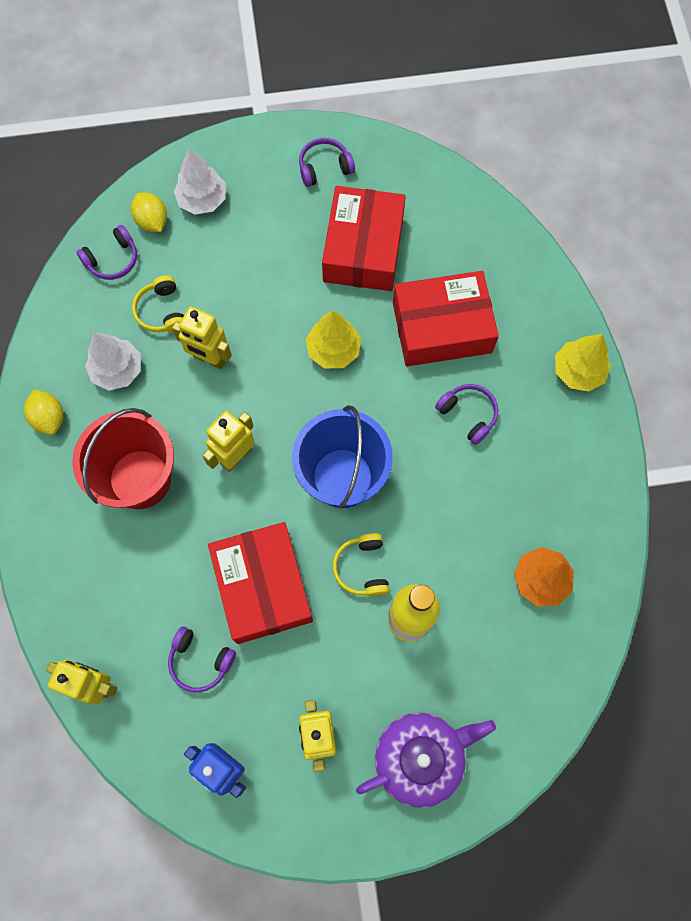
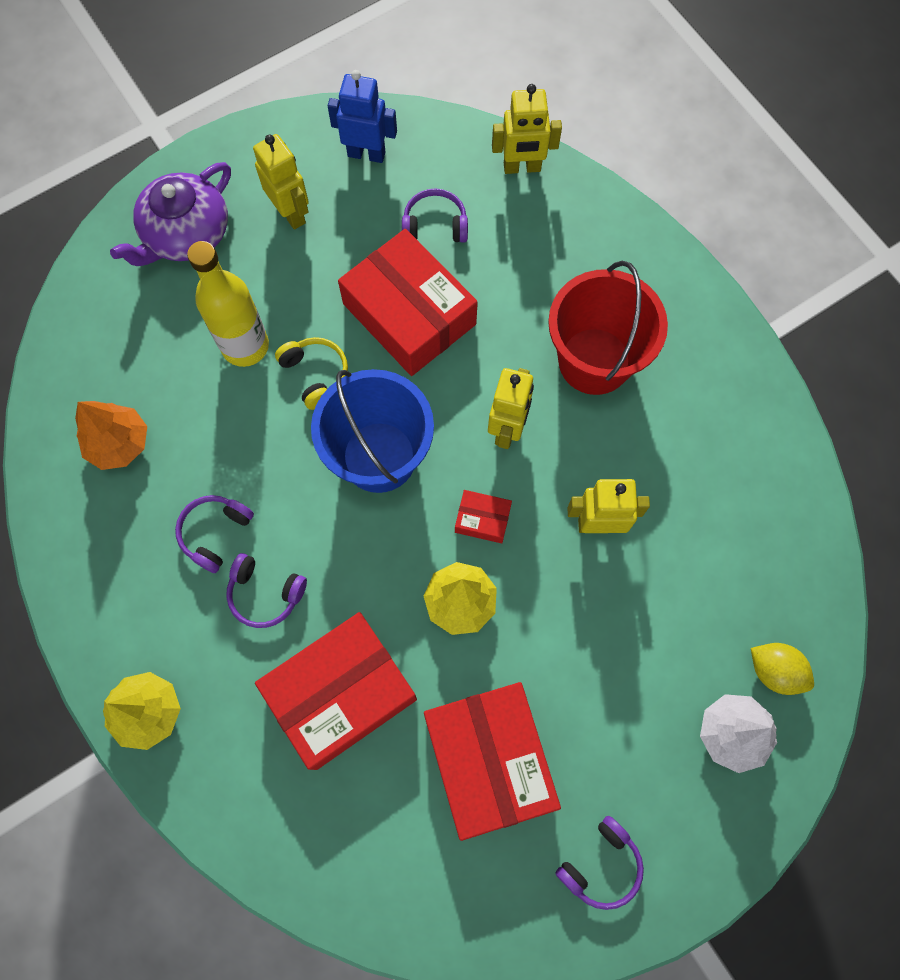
camera: 155 degrees right, 0 degrees up
yellow lemon [24,389,63,435] -> none
purple headphones [76,225,137,280] -> purple headphones moved to [175,495,254,573]
white tree [85,333,141,391] -> none
yellow headphones [132,275,184,333] -> none
none -> red box [455,490,512,544]

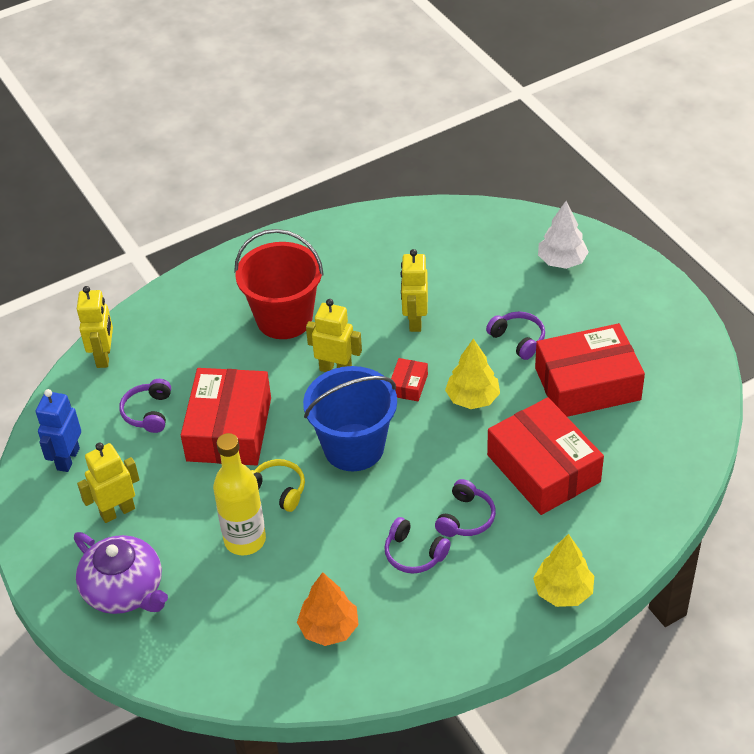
camera: 85 degrees left, 25 degrees down
yellow headphones [275,337,348,410] -> yellow headphones turned 60 degrees clockwise [251,459,305,512]
red box [338,229,478,376] -> red box turned 45 degrees counterclockwise [181,368,271,465]
purple headphones [555,816,644,910] -> purple headphones moved to [486,312,545,360]
yellow lemon [751,643,814,695] -> none

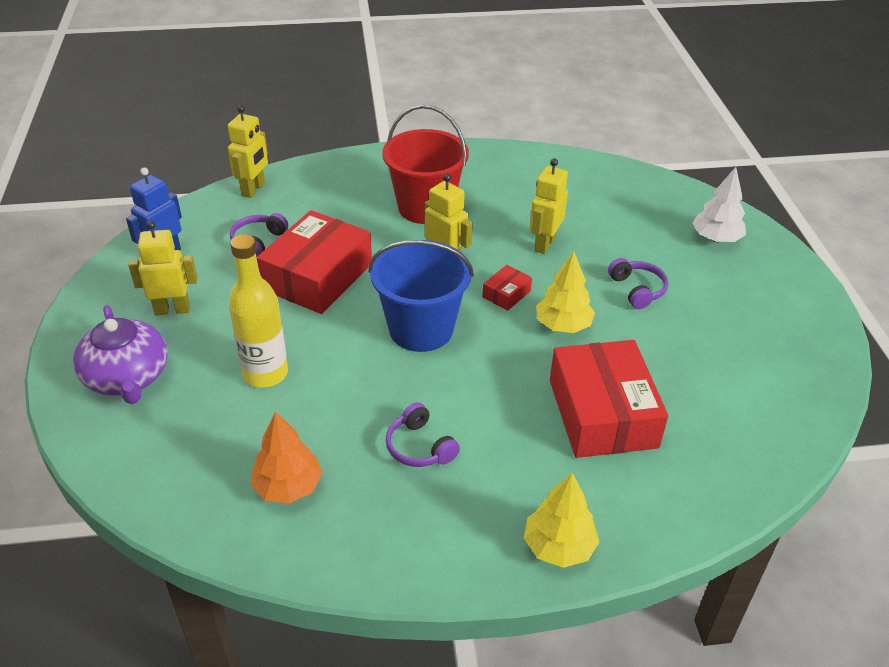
camera: 20 degrees right, 5 degrees down
yellow headphones [251,459,305,512] -> none
purple headphones [435,479,496,537] -> none
red box [535,323,645,417] -> none

